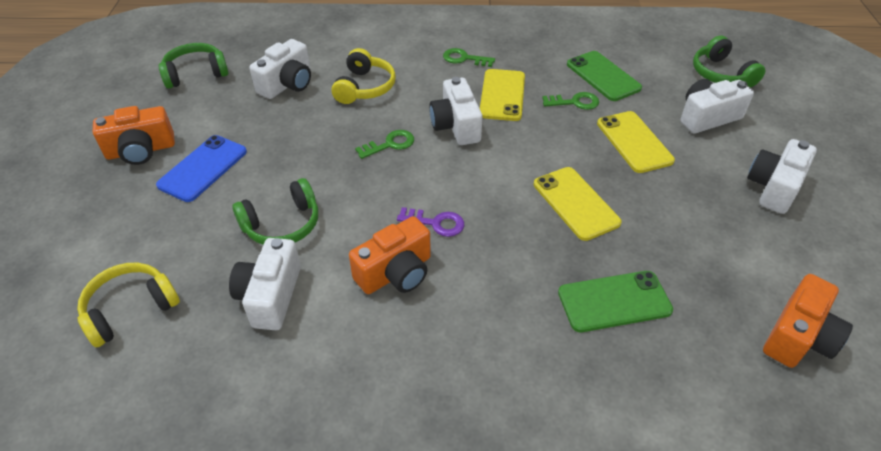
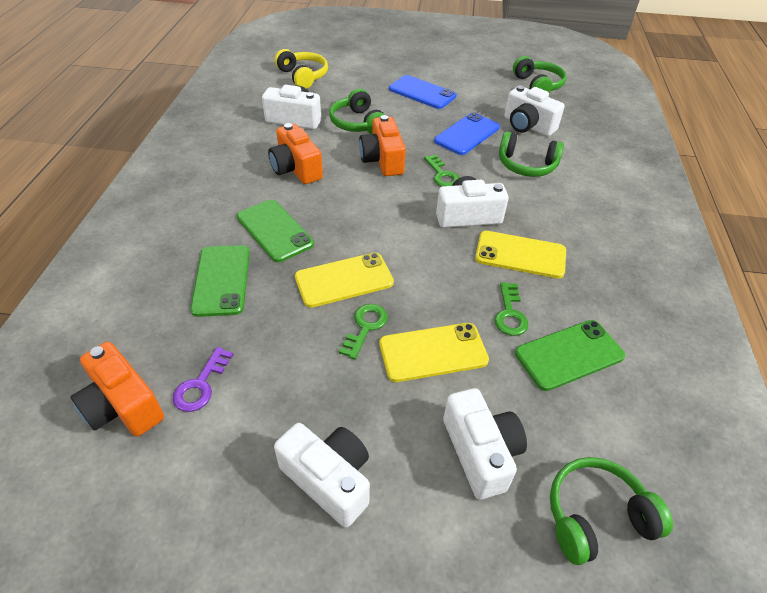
camera: 95 degrees right, 0 degrees up
orange camera [93,106,175,165] -> orange camera moved to [359,115,406,176]
yellow headphones [331,48,396,104] -> green headphones [499,131,564,177]
purple key [397,207,464,237] -> purple key moved to [172,347,234,412]
green key [443,48,495,67] -> green key moved to [339,304,388,360]
none -> green phone [237,200,314,262]
none -> blue phone [434,112,500,155]

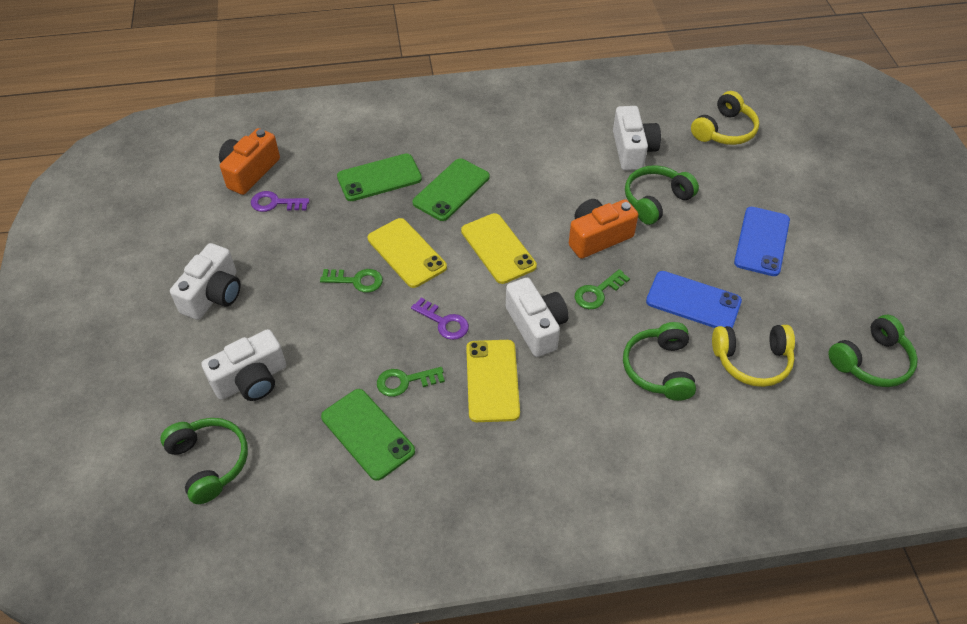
camera: 75 degrees right, 5 degrees up
orange camera [268,123,323,184] -> none
yellow phone [379,323,489,382] -> yellow phone moved to [461,213,537,284]
white camera [505,85,565,136] -> yellow headphones [712,325,795,387]
none -> purple key [411,298,469,340]

